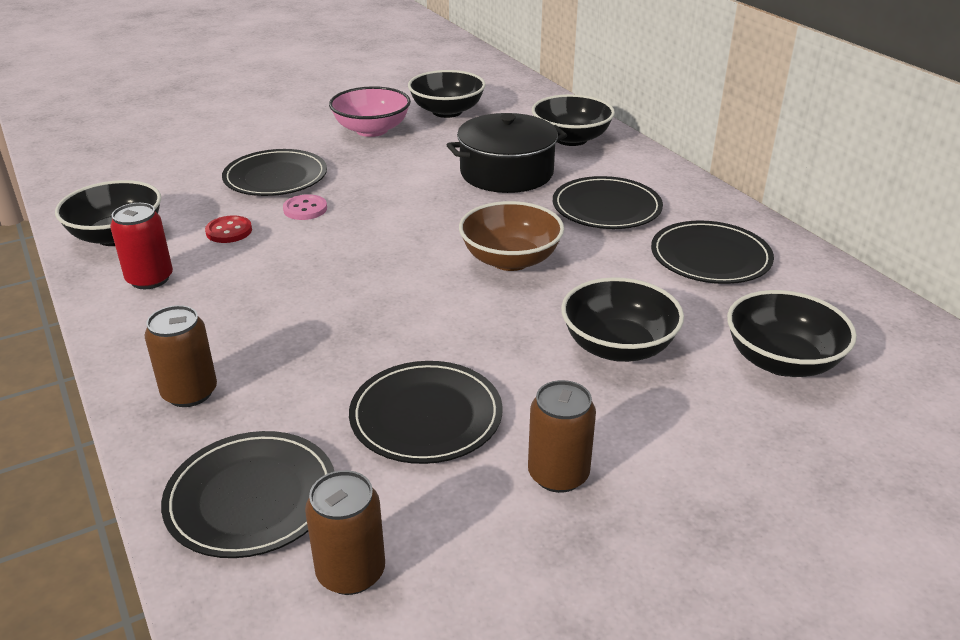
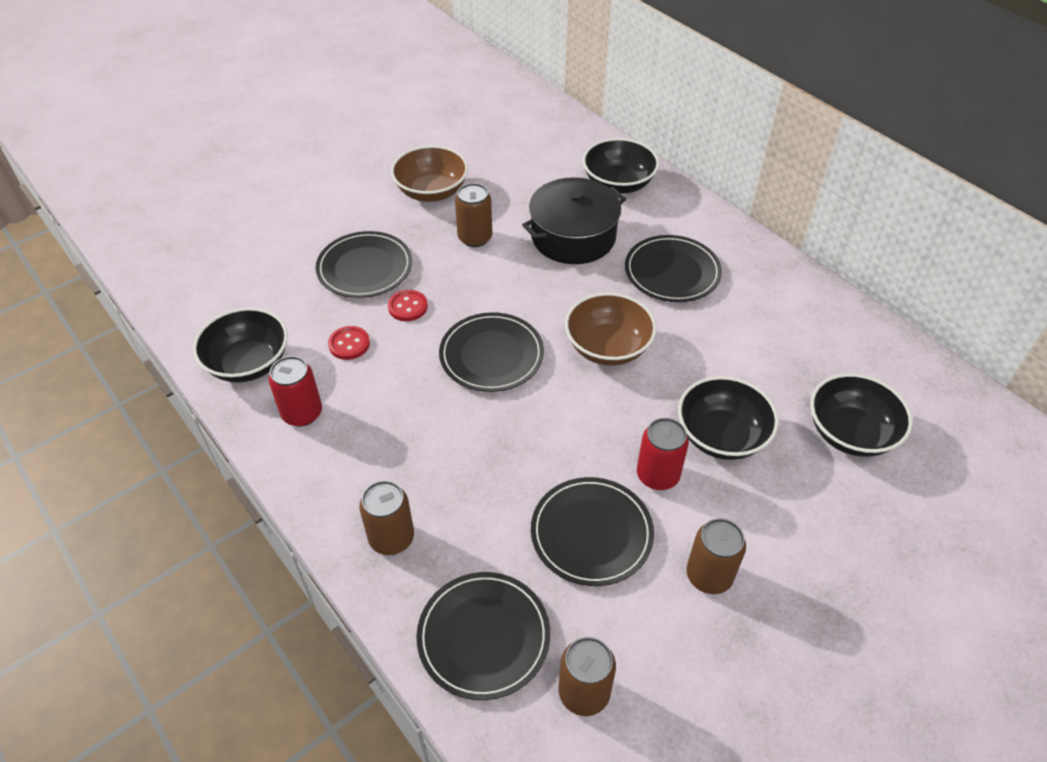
camera: 10 degrees left, 15 degrees up
pink button [283,194,327,220] -> red button [388,290,428,321]
pink bowl [329,86,411,137] -> brown bowl [391,145,468,202]
black bowl [408,70,486,118] -> none
black plate [651,220,774,284] -> black plate moved to [439,312,544,392]
none -> brown can [455,183,492,247]
none -> red can [637,418,689,490]

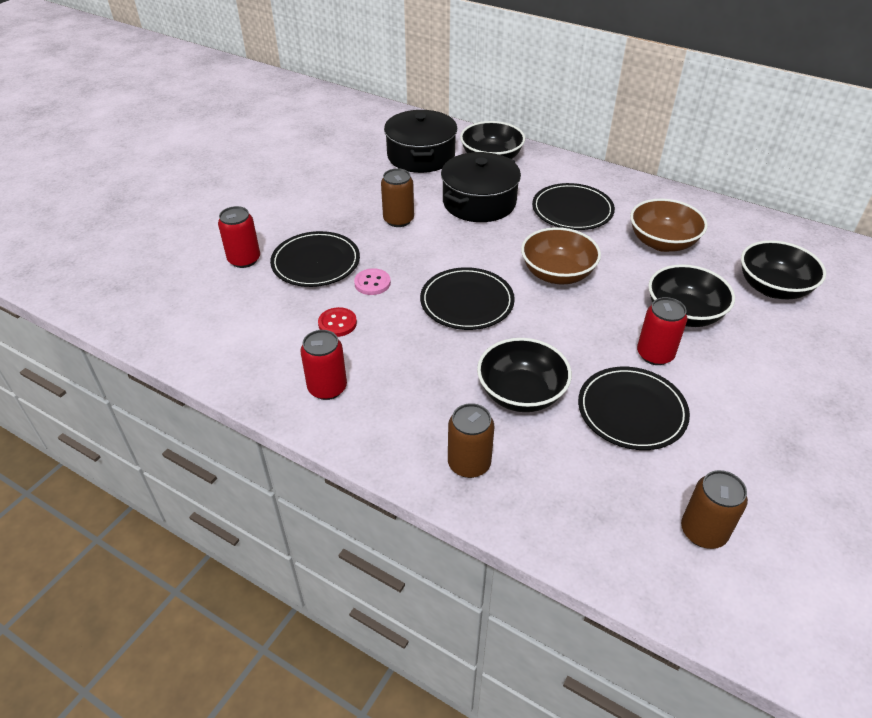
camera: 20 degrees left, 5 degrees down
black bowl [193,308,288,383] -> black bowl moved to [477,338,572,412]
red button [388,290,428,321] -> pink button [354,268,391,295]
brown bowl [391,145,468,202] -> brown bowl moved to [630,199,708,252]
black plate [416,572,550,700] -> none
brown can [686,518,746,594] -> none
none -> red can [218,206,260,268]
none -> black pot [384,110,457,173]

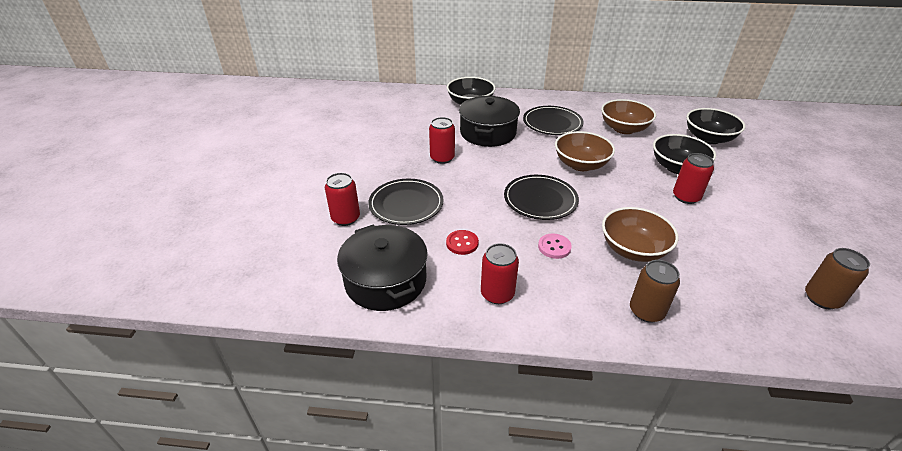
camera: 25 degrees left, 5 degrees down
pink button [354,268,391,295] -> pink button moved to [538,234,572,259]
brown can [381,168,414,227] -> red can [429,117,455,164]
black pot [384,110,457,173] -> black pot moved to [337,224,428,311]
black bowl [477,338,572,412] -> brown bowl [602,207,679,262]
black plate [578,367,690,450] -> none

